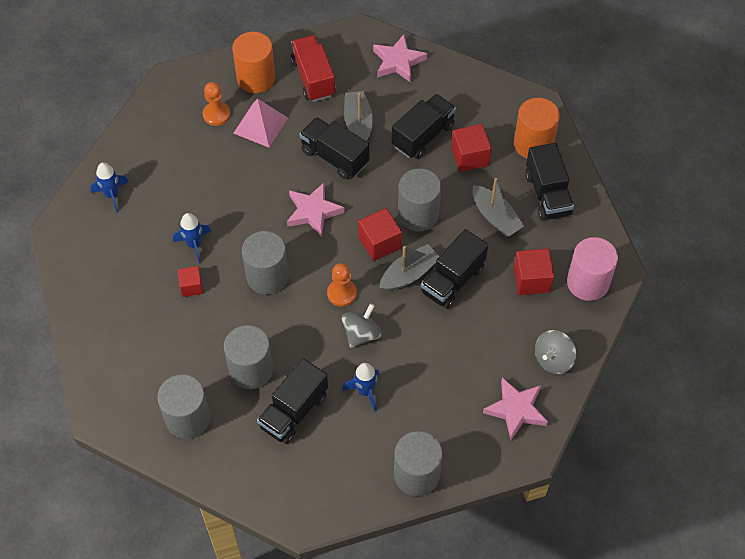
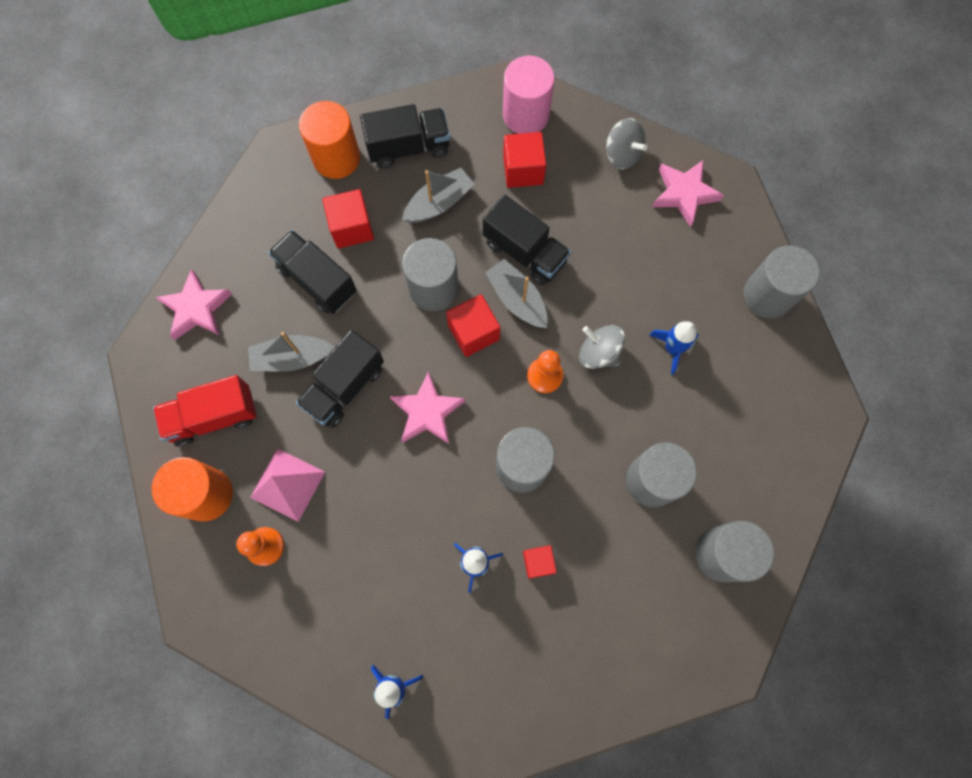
camera: 90 degrees left, 15 degrees up
black truck [257,358,328,444] -> none

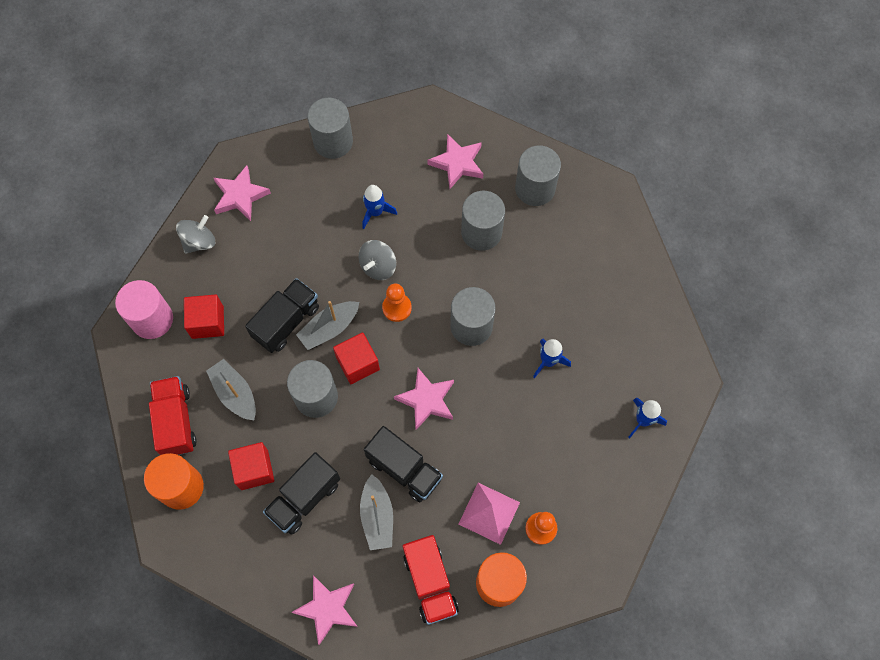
camera: 90 degrees left, 5 degrees down
black truck [360,104,450,168] -> red truck [149,376,197,455]
red cube [523,545,557,579] -> none
none -> pink star [428,134,483,189]

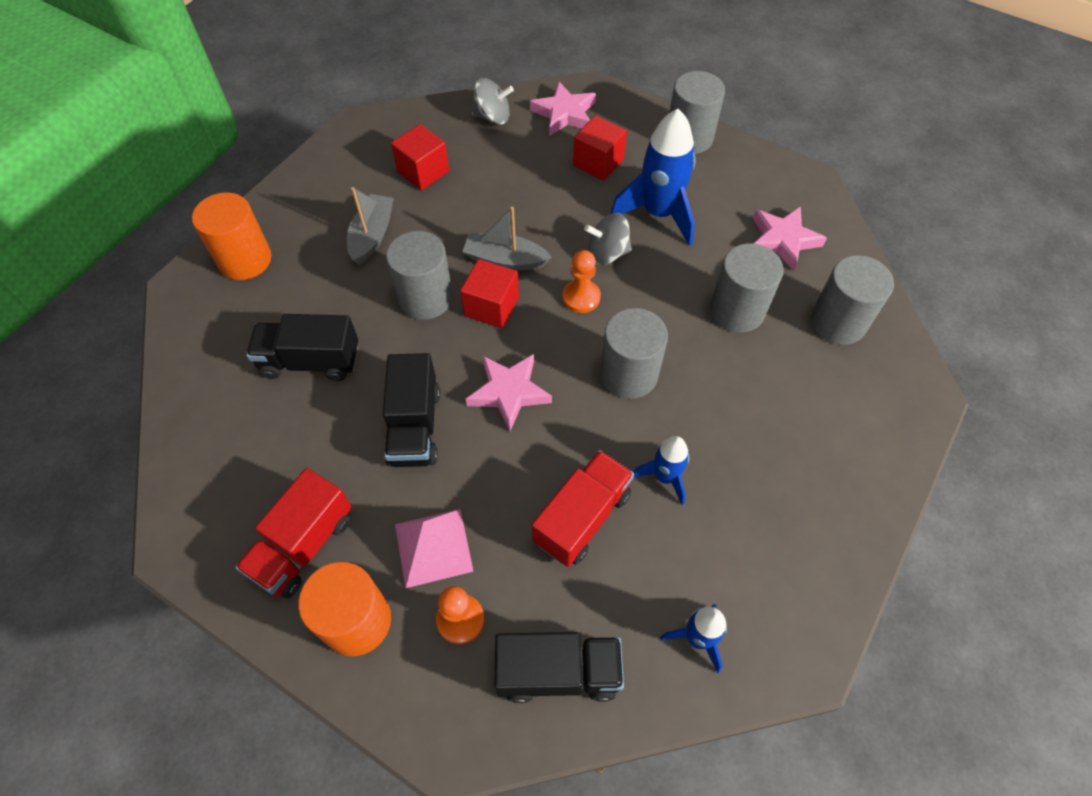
camera: 50 degrees right, 10 degrees down
pink cylinder [115,280,173,339] -> none
red truck [149,376,197,455] -> red truck moved to [532,450,634,567]
red cube [228,442,274,490] -> red cube moved to [573,115,627,181]
black truck [245,278,319,353] -> black truck moved to [494,632,624,703]
pink star [291,575,358,645] -> none
grey boat [360,474,393,550] -> none
blue rocket [362,185,397,229] -> blue rocket [611,109,696,246], size x1.82

